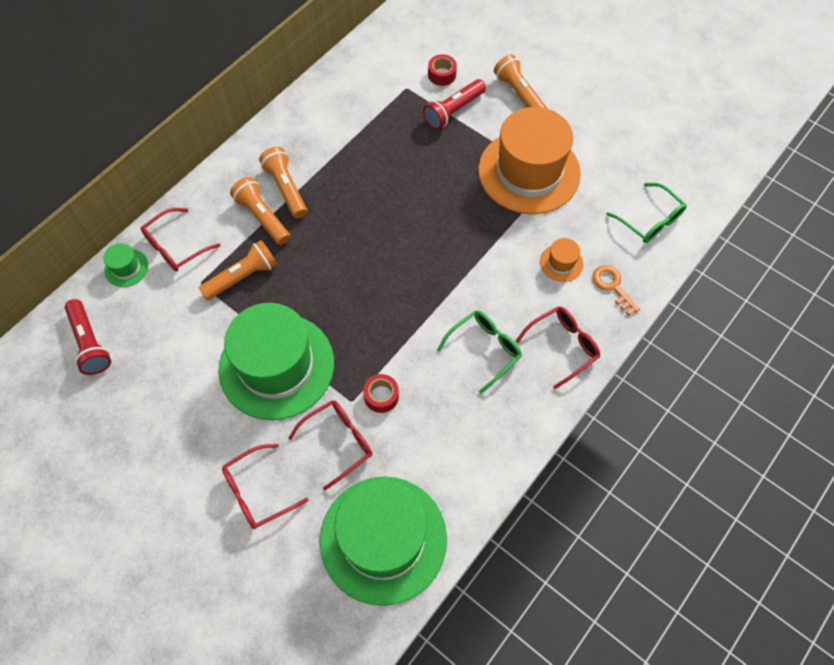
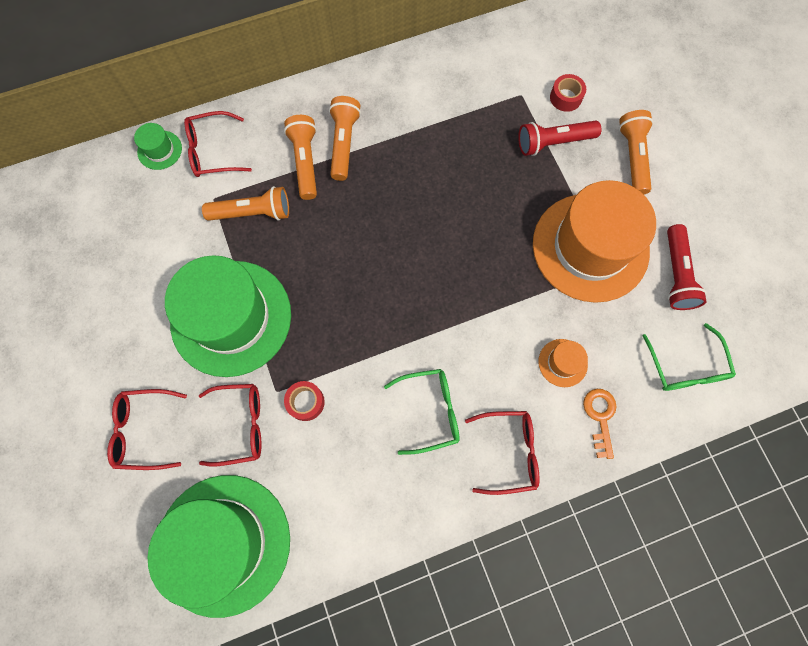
camera: 30 degrees right, 10 degrees up
red flashlight [65,299,111,375] -> red flashlight moved to [667,224,707,310]

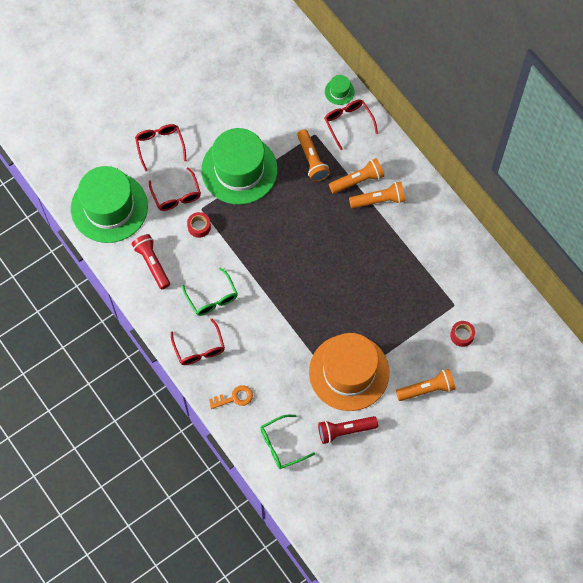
camera: 75 degrees right, 5 degrees down
red flashlight [518,121,602,156] -> red flashlight moved to [132,234,170,289]
orange hat [538,339,588,387] -> none

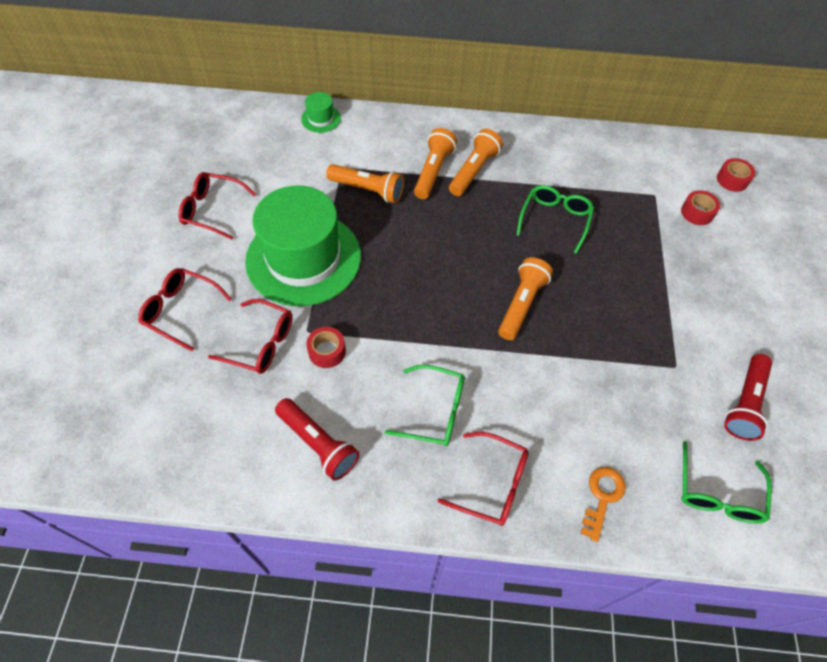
camera: 50 degrees left, 10 degrees down
green hat [71,166,148,243] -> none
red flashlight [132,234,170,289] -> red flashlight turned 150 degrees counterclockwise [275,398,360,481]
orange hat [309,333,389,411] -> none
red glasses [324,100,378,150] -> red glasses moved to [178,172,256,240]
orange flashlight [396,369,455,401] -> orange flashlight moved to [498,257,553,340]
none -> green glasses [516,185,594,254]
none -> red tape [717,158,755,192]

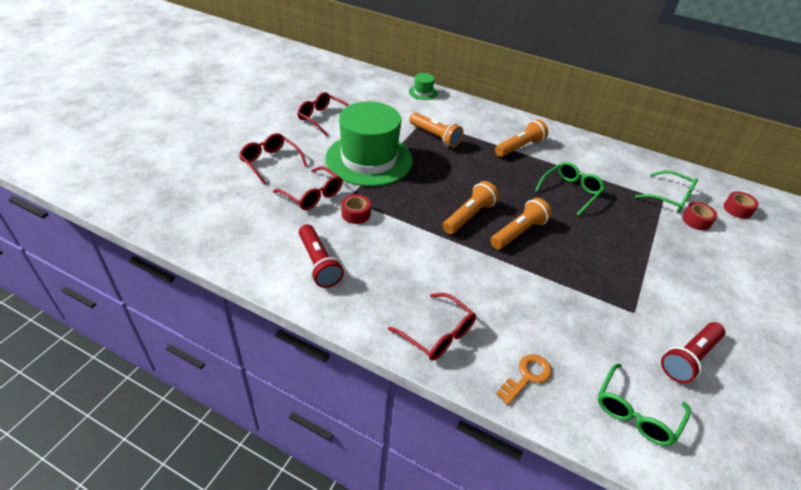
camera: 20 degrees right, 15 degrees down
green glasses [385,365,465,446] -> green glasses moved to [635,170,698,212]
orange flashlight [414,128,457,199] -> orange flashlight moved to [443,181,499,234]

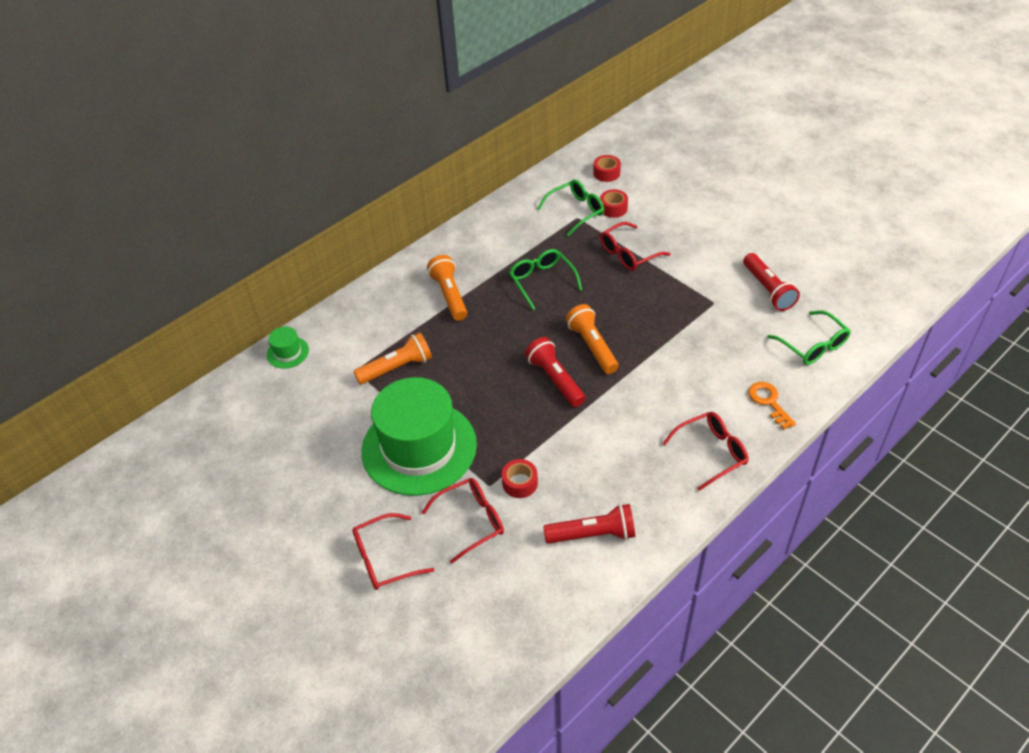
camera: 65 degrees left, 5 degrees up
red glasses [297,92,349,136] -> red glasses moved to [600,222,671,271]
orange flashlight [443,181,499,234] -> red flashlight [525,337,586,407]

